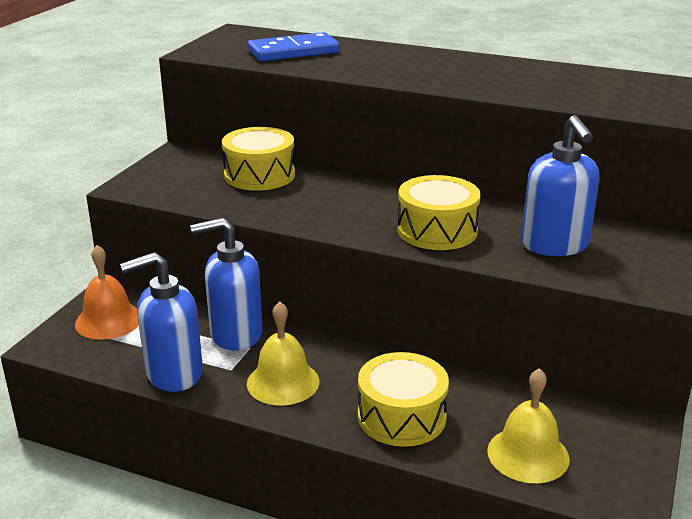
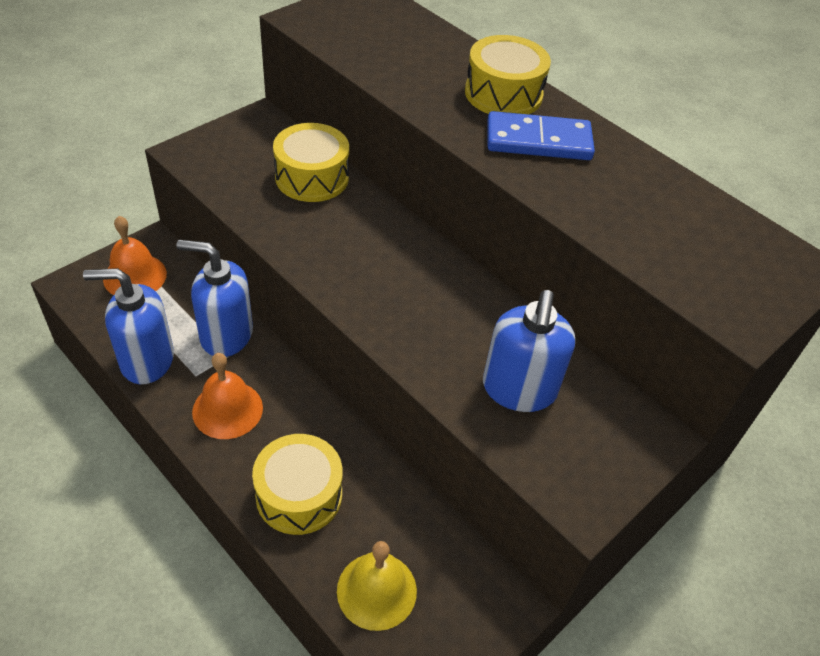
camera: 20 degrees right, 20 degrees up
yellow bell [247,301,320,405] -> orange bell [192,353,263,439]
blue domino [248,32,340,61] -> blue domino moved to [488,111,595,160]
yellow drum [397,175,481,250] -> yellow drum moved to [465,35,551,114]

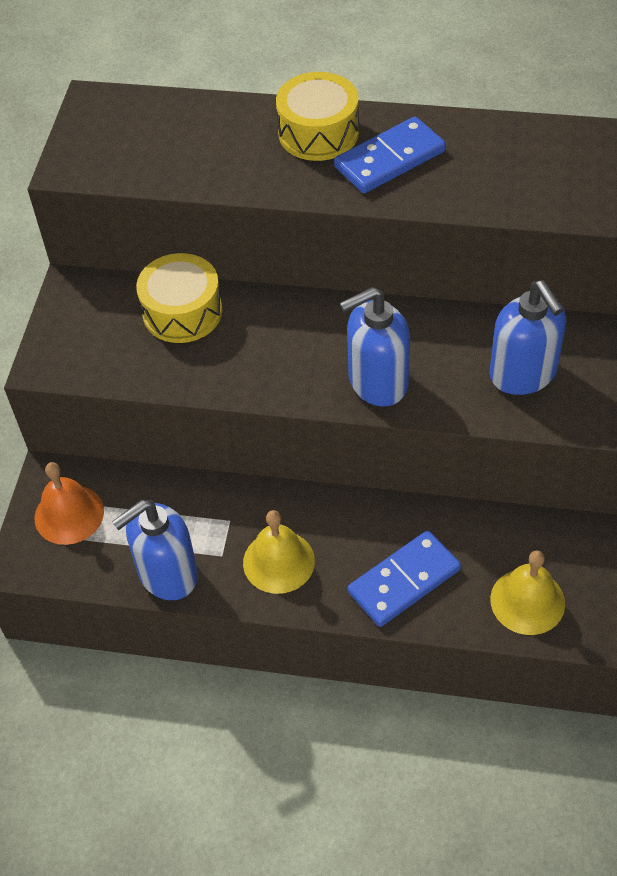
camera: 30 degrees left, 5 degrees up
blue soap dispenser [177,240,253,357] -> blue soap dispenser moved to [339,287,410,407]
orange bell [192,353,263,439] -> yellow bell [243,510,315,594]
yellow drum [252,434,343,535] -> blue domino [348,530,461,627]

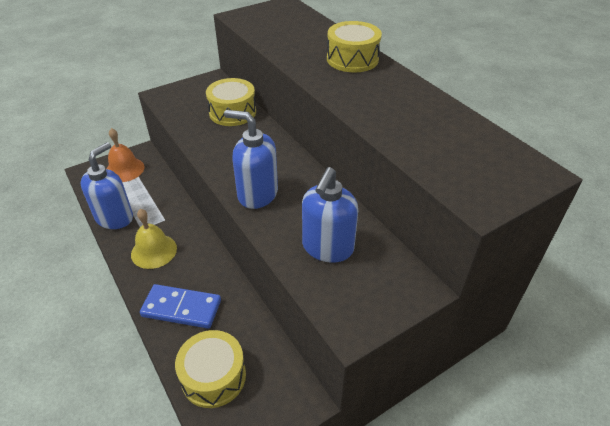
camera: 45 degrees right, 10 degrees down
blue soap dispenser [112,500,198,600] -> blue soap dispenser turned 105 degrees clockwise [81,142,133,229]
blue domino [334,117,446,193] -> none
yellow bell [490,551,565,635] -> yellow drum [175,330,246,408]

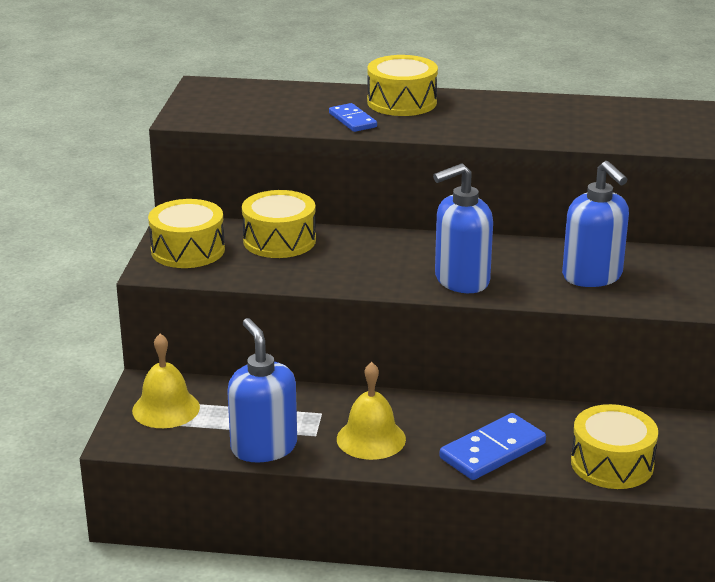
camera: 50 degrees left, 15 degrees down
orange bell [107,128,144,182] -> yellow bell [132,334,200,428]
none -> yellow drum [148,199,225,268]
none -> blue domino [329,103,377,132]

